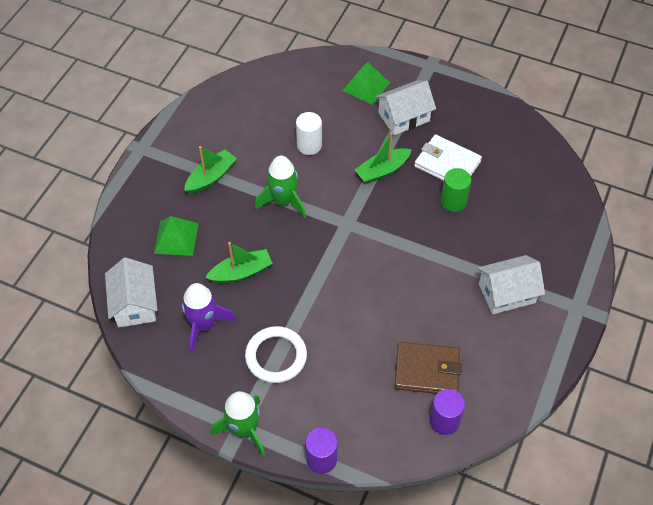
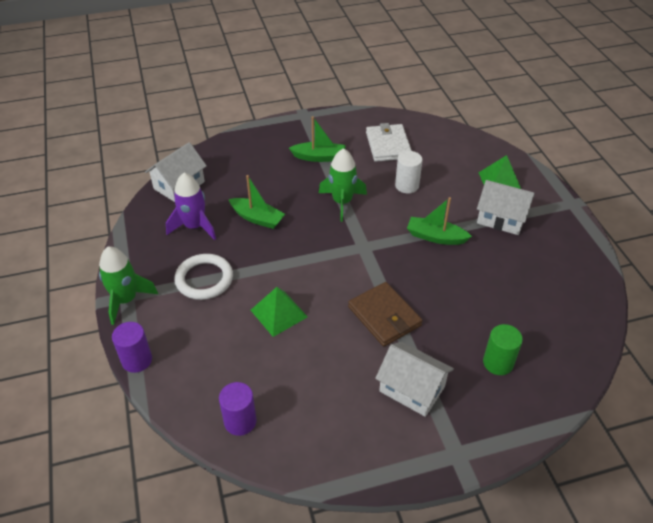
camera: 50 degrees right, 10 degrees down
green pyramid [154,216,199,256] -> green pyramid moved to [251,287,308,337]
brown wallet [394,342,462,394] -> brown wallet moved to [348,282,423,347]
white wallet [414,134,482,181] -> white wallet moved to [366,123,412,162]
green cylinder [441,168,471,212] -> green cylinder moved to [483,324,523,375]

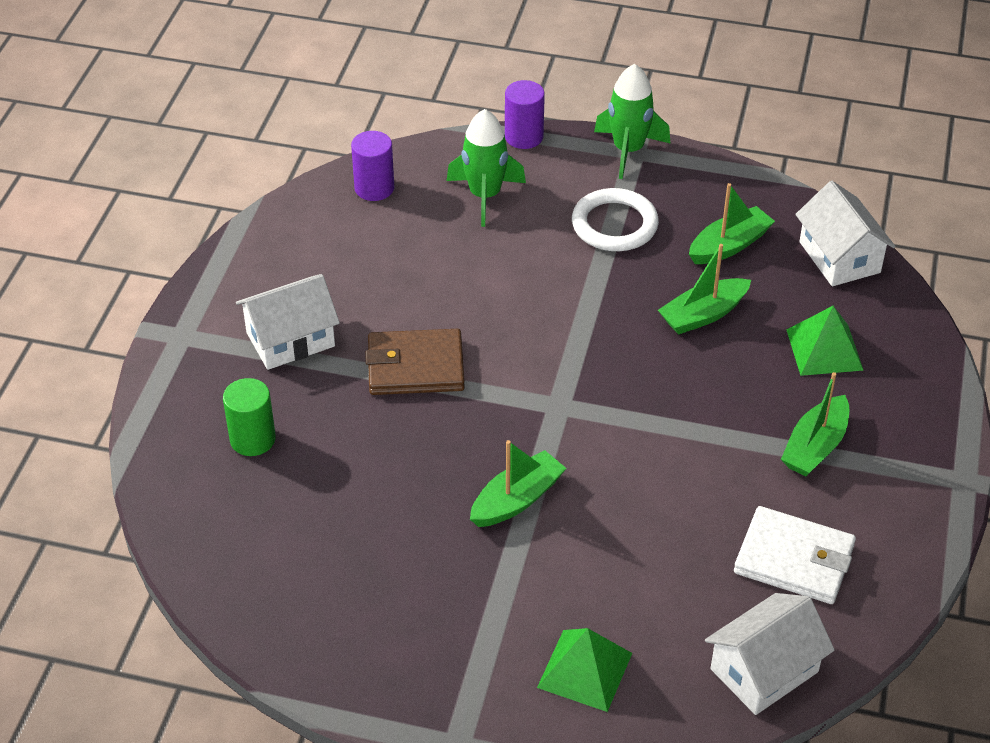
camera: 120 degrees right, 0 degrees up
purple rocket [166,173,216,240] -> green boat [689,183,775,264]
green pyramid [251,287,308,337] -> green pyramid moved to [787,306,864,376]
green rocket [319,148,367,222] -> green rocket moved to [447,109,526,227]
white cylinder [395,151,423,194] -> none
white house [477,180,534,235] -> white house moved to [705,593,835,715]

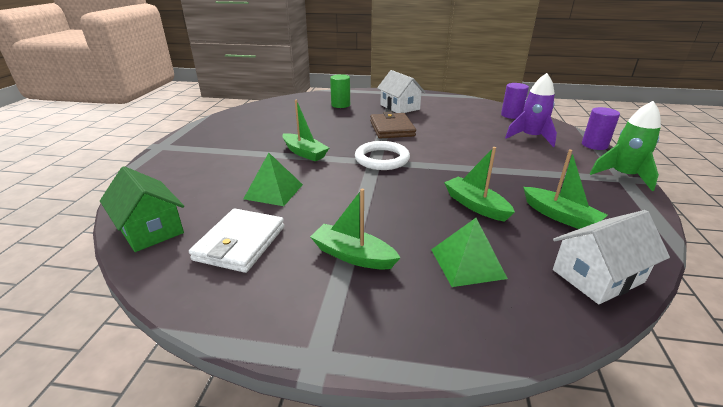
camera: 85 degrees right, 15 degrees down
green rocket [447,109,526,227] -> purple rocket [505,73,557,147]
green pyramid [537,628,632,712] -> green pyramid moved to [244,153,303,206]
white ring [572,188,659,251] -> white ring moved to [355,141,410,170]
white house [705,593,835,715] -> green house [100,166,184,252]

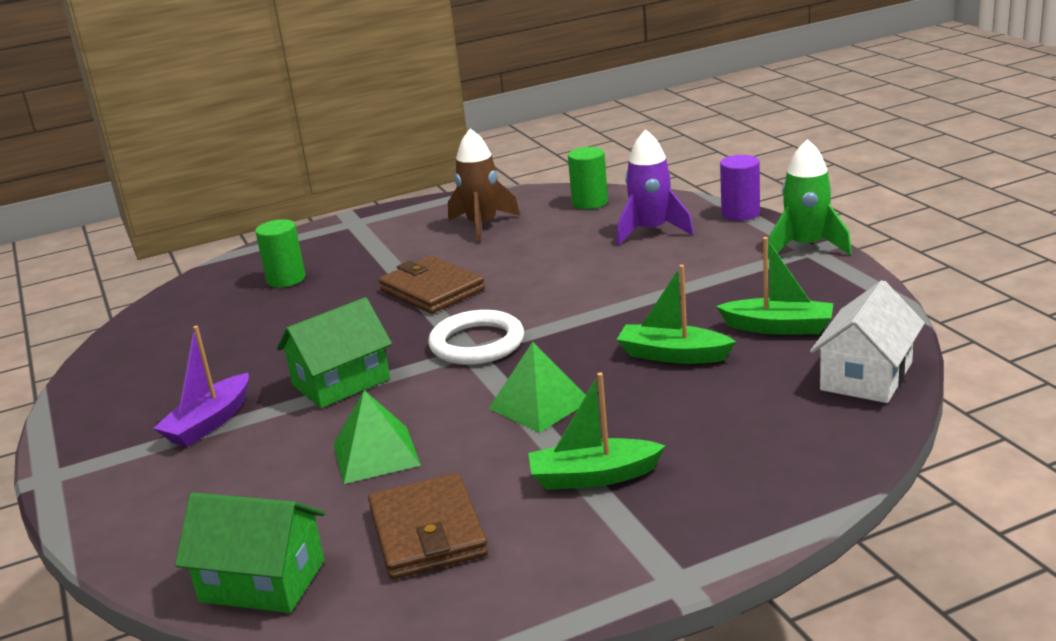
camera: 30 degrees left, 5 degrees down
white wallet [189,208,285,273] -> brown wallet [368,473,488,579]
green boat [282,100,329,161] -> green house [277,297,392,408]
white house [377,70,425,113] -> none
green pyramid [431,218,508,287] -> green pyramid moved to [489,342,586,433]
purple cylinder [501,83,529,119] -> green cylinder [568,147,608,209]
none -> purple boat [153,326,249,447]
none -> brown rocket [448,129,520,243]

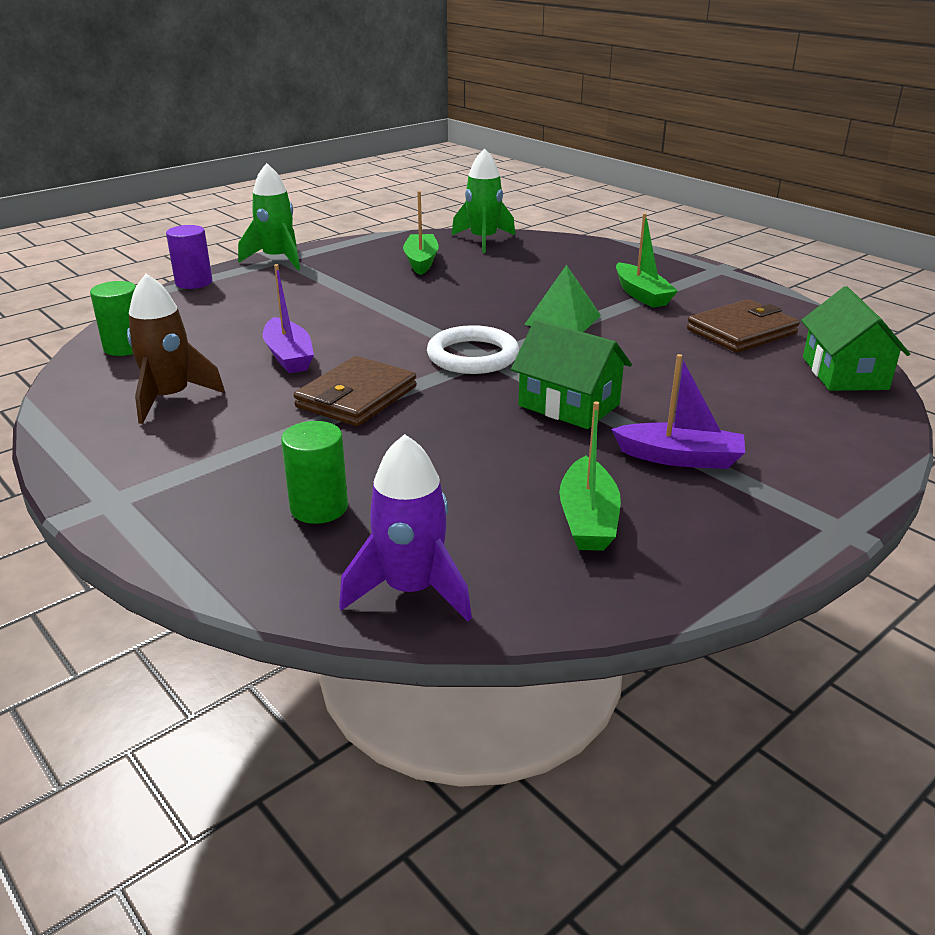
camera: 110 degrees left, 5 degrees up
green pyramid [334,390,421,484] -> none
purple rocket [617,129,694,245] -> purple rocket moved to [339,434,472,622]
green boat [617,265,736,364] -> green boat moved to [559,402,621,551]
white house [810,280,925,403] -> green rocket [452,148,515,253]
none -> purple boat [263,264,314,373]

